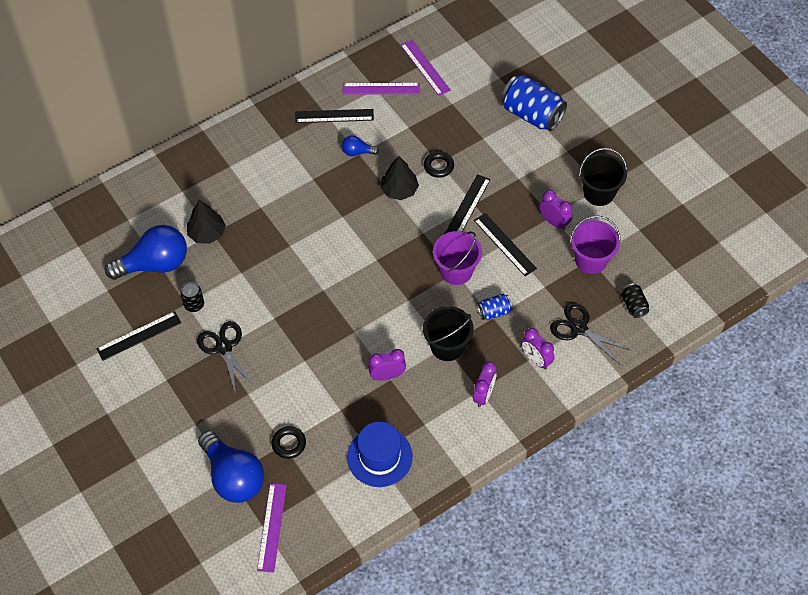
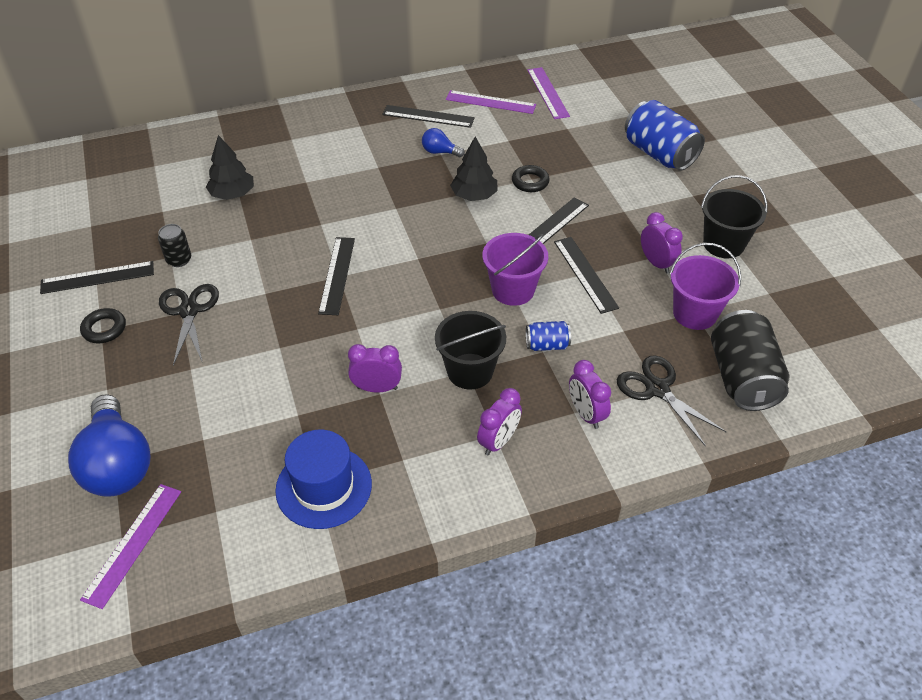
camera: 15 degrees right, 10 degrees down
blue light bulb [105,225,187,280] -> none
black ring [271,426,306,459] -> black ring moved to [80,308,126,343]
black can [621,283,650,318] -> black can [711,310,790,411], size x2.05
none -> black ruler [318,237,355,315]

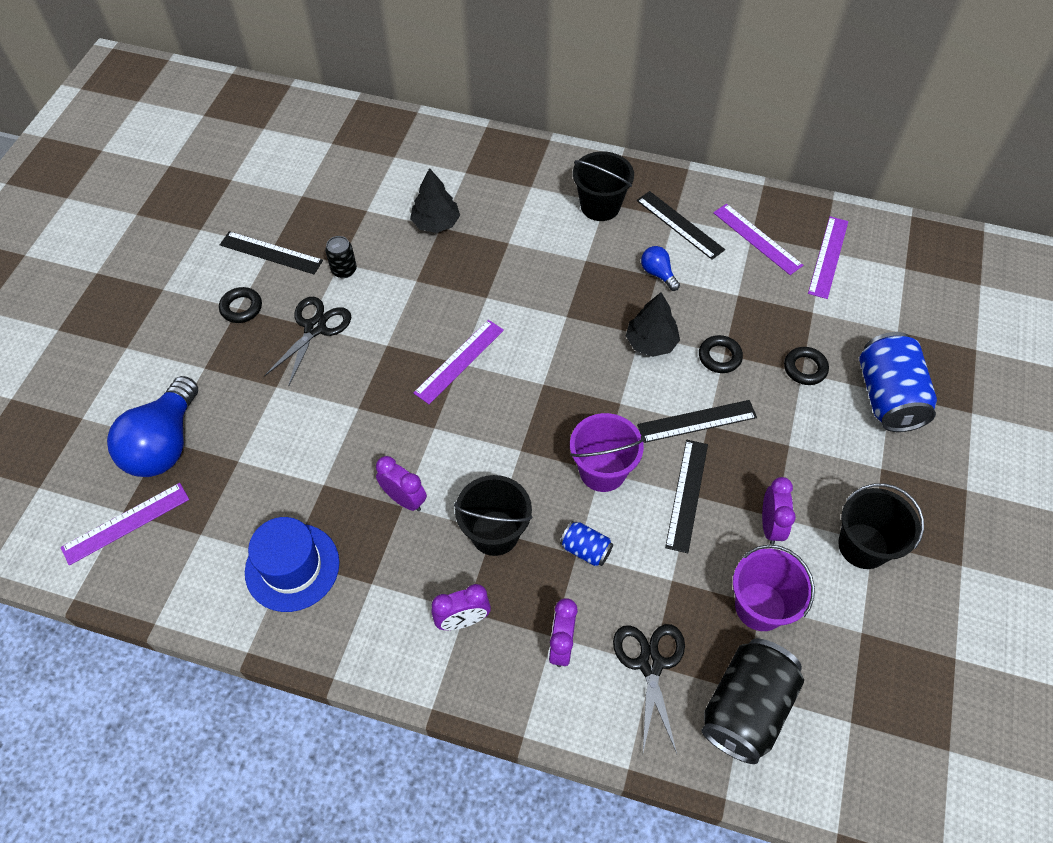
camera: 35 degrees right, 10 degrees up
black ruler [318,237,355,315] -> purple ruler [413,320,504,404]
none -> black bucket [573,151,634,221]
none -> black ring [784,347,829,385]

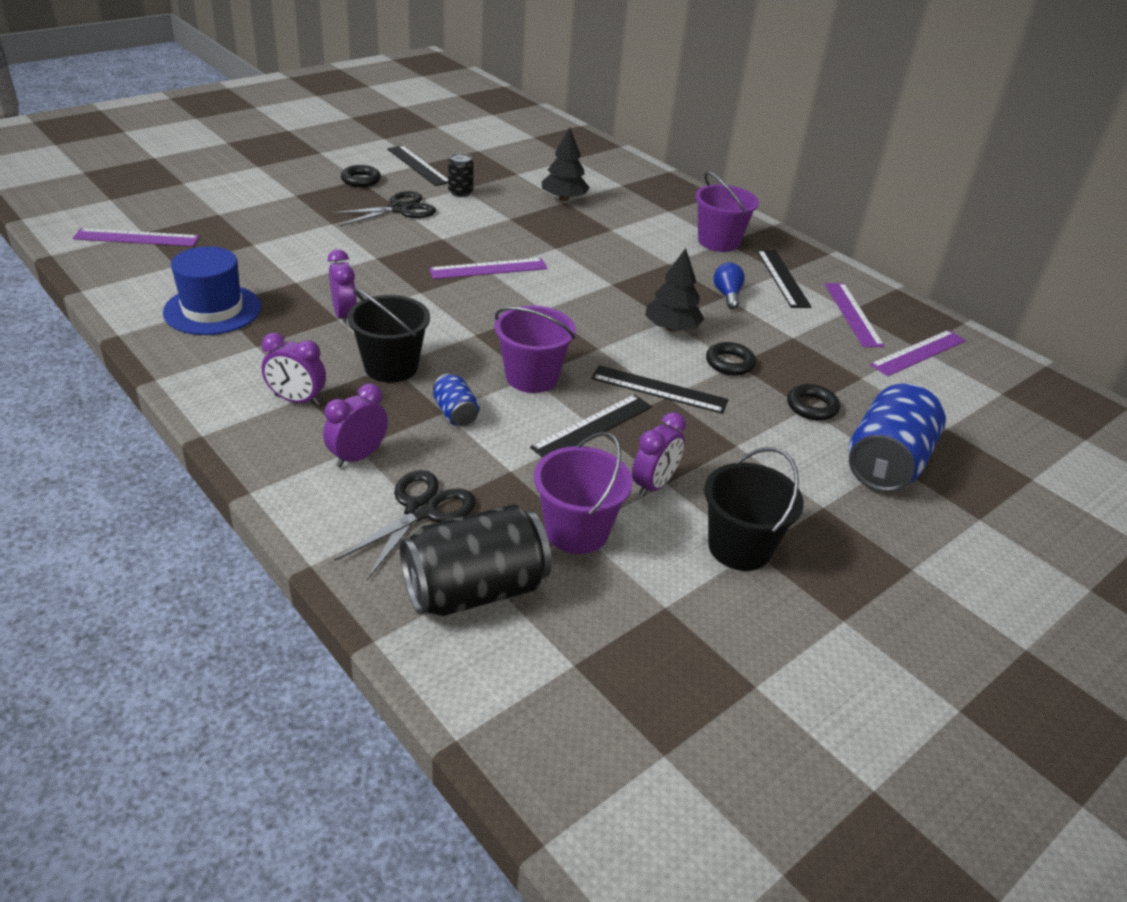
camera: 30 degrees right, 20 degrees down
blue light bulb [107,376,198,477] -> none
black bucket [573,151,634,221] -> purple bucket [695,172,759,252]

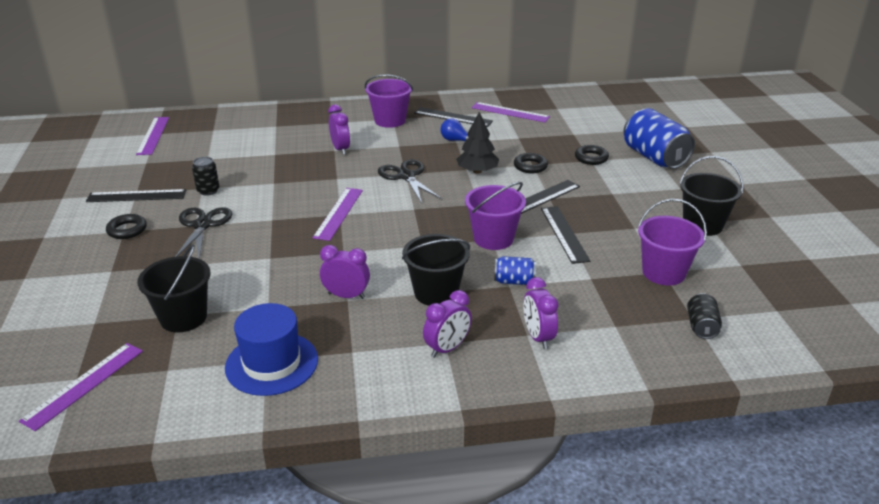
camera: 55 degrees left, 5 degrees down
black scissors [334,470,476,580] -> black scissors moved to [378,159,443,203]
black can [400,504,552,616] -> black can [687,293,722,339], size x0.49
black tree [542,128,590,201] -> none
purple clock [632,412,686,498] -> purple clock moved to [328,105,350,155]
purple ruler [870,330,966,376] -> purple ruler moved to [136,117,169,155]
none -> black bucket [137,244,211,333]

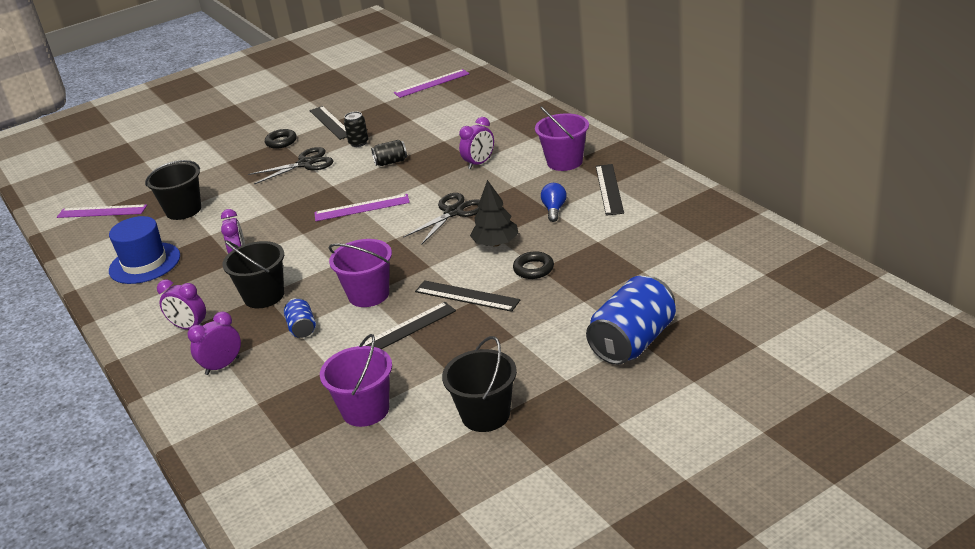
camera: 70 degrees right, 0 degrees up
purple ruler [471,102,550,122] -> none
black ring [575,145,609,165] -> none
black can [687,293,722,339] -> black can moved to [371,140,407,166]

